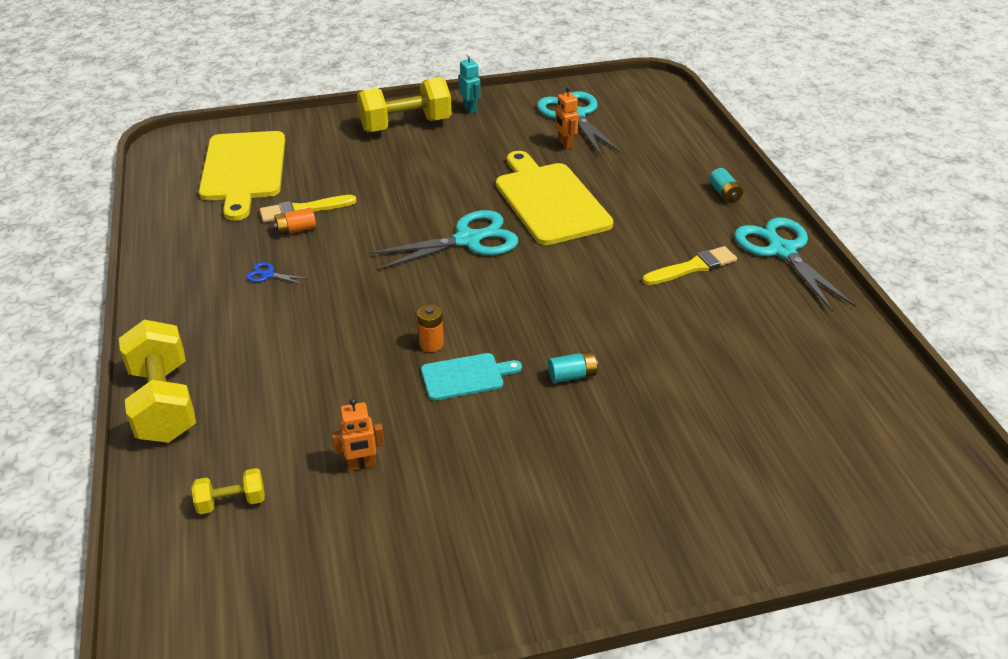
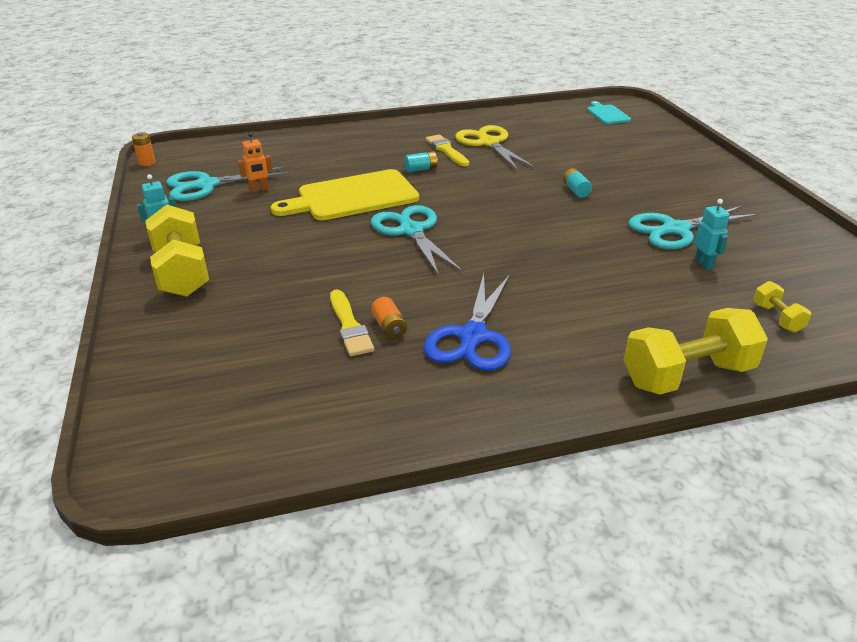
camera: 90 degrees left, 5 degrees down
yellow cutting board [199,131,285,221] -> none
blue scissors [246,262,309,284] -> blue scissors [424,274,511,371], size x2.50
orange robot [331,398,385,471] -> turquoise robot [695,199,730,270]
orange battery [417,305,444,352] -> orange battery moved to [132,132,156,166]
turquoise cutting board [421,353,522,401] -> turquoise cutting board moved to [587,101,631,124]
turquoise battery [709,168,743,203] -> turquoise battery moved to [404,151,438,172]
turquoise scissors [734,217,856,312] -> turquoise scissors moved to [628,206,759,249]
none -> yellow scissors [455,125,536,170]

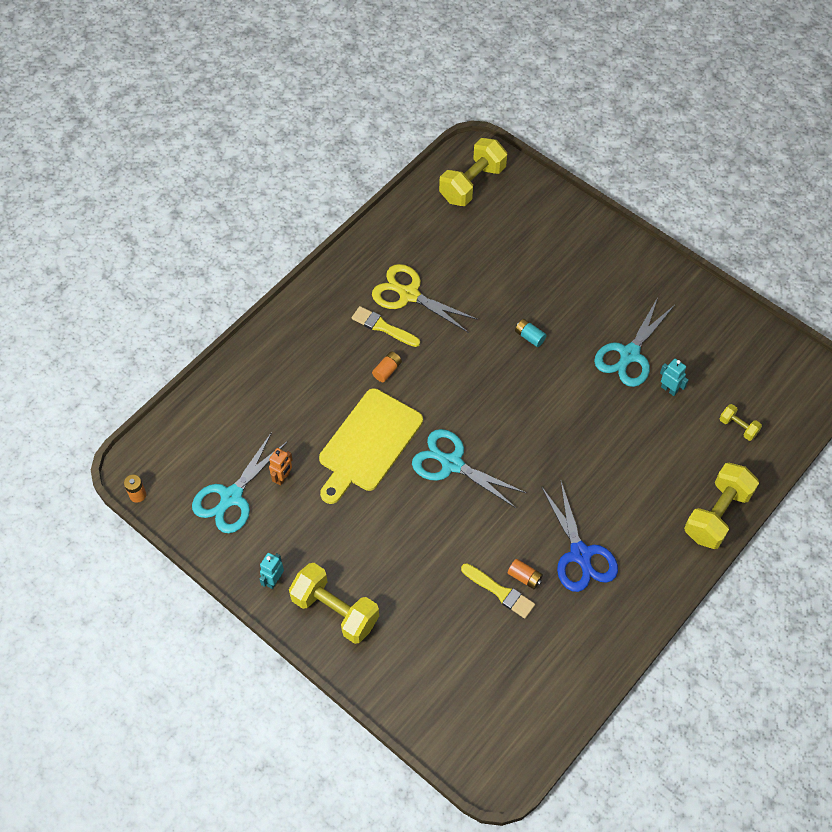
camera: 35 degrees left, 25 degrees up
turquoise battery [404,151,438,172] -> orange battery [372,351,402,382]
turquoise cutting board [587,101,631,124] -> yellow dumbbell [439,138,507,206]

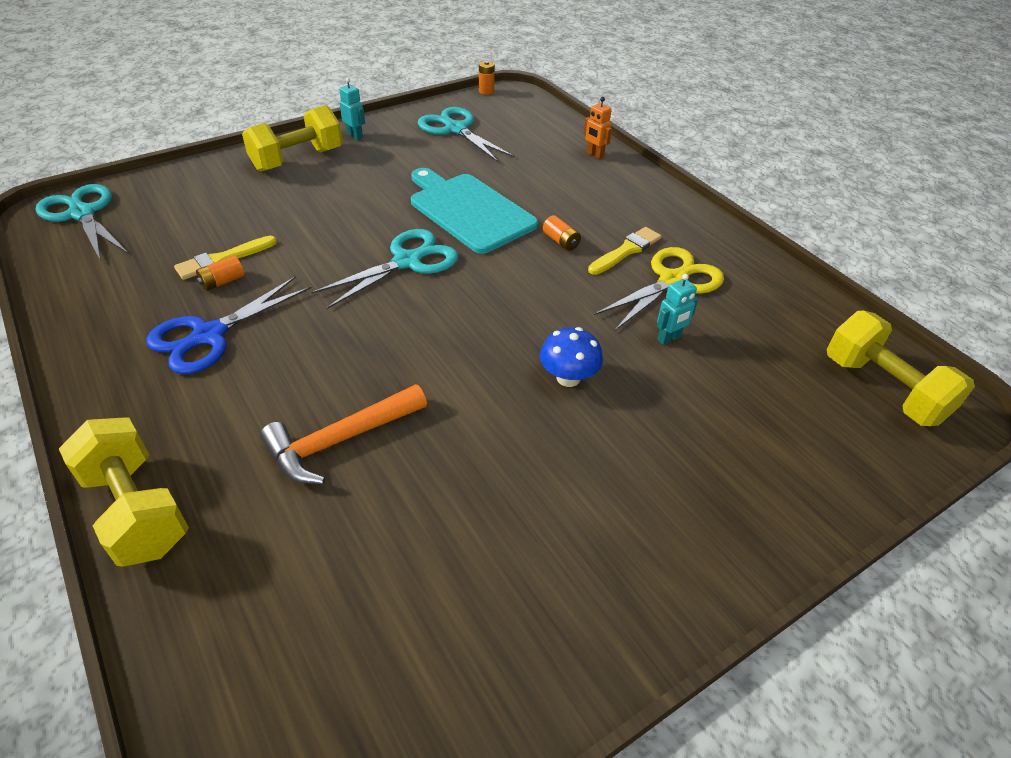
camera: 105 degrees right, 15 degrees down
orange robot [269,448,292,486] -> orange robot moved to [584,97,612,159]
yellow cutting board [319,388,423,504] -> turquoise cutting board [411,168,538,254]
turquoise battery [515,319,547,347] -> blue mushroom [540,327,603,387]
blue scissors [541,482,618,592] -> blue scissors turned 45 degrees counterclockwise [146,276,312,374]
turquoise scissors [594,298,675,387] -> turquoise scissors moved to [35,184,128,261]
turquoise robot [660,359,688,396] -> turquoise robot moved to [657,274,698,345]
yellow dumbbell [719,404,762,441] -> none
none -> orange hammer [260,384,427,484]

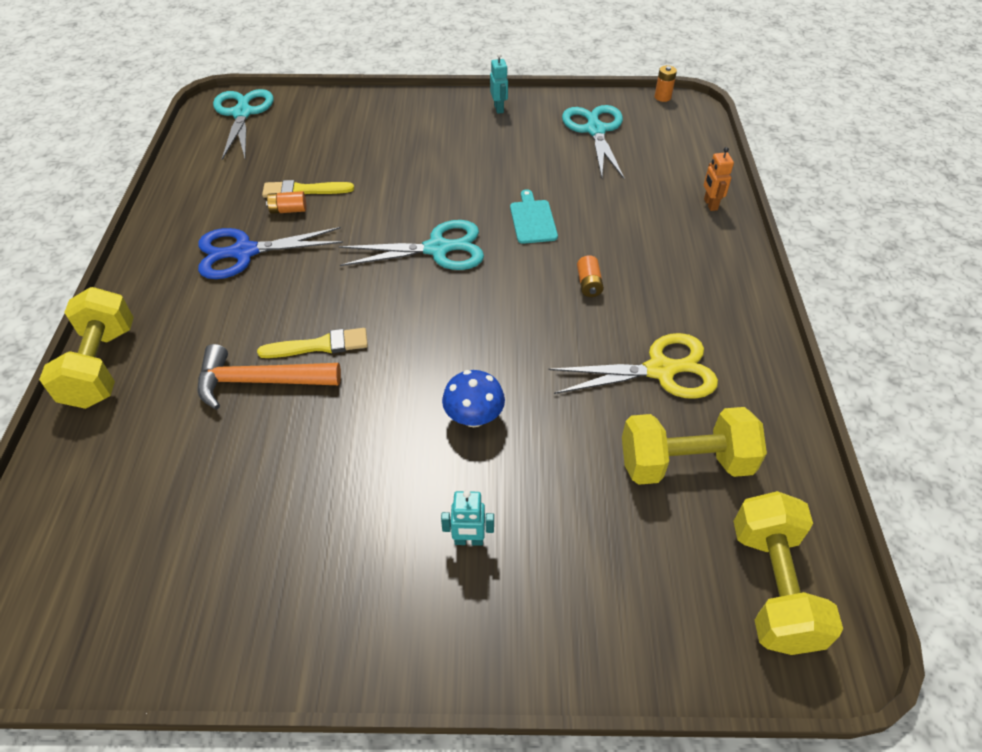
camera: 35 degrees right, 5 degrees up
yellow dumbbell [242,105,342,172] -> yellow dumbbell moved to [622,407,767,485]
turquoise cutting board [411,168,538,254] -> turquoise cutting board [510,189,558,244], size x0.50
yellow brush [588,227,661,275] -> yellow brush moved to [257,328,368,358]
turquoise robot [657,274,698,345] -> turquoise robot moved to [441,490,494,546]

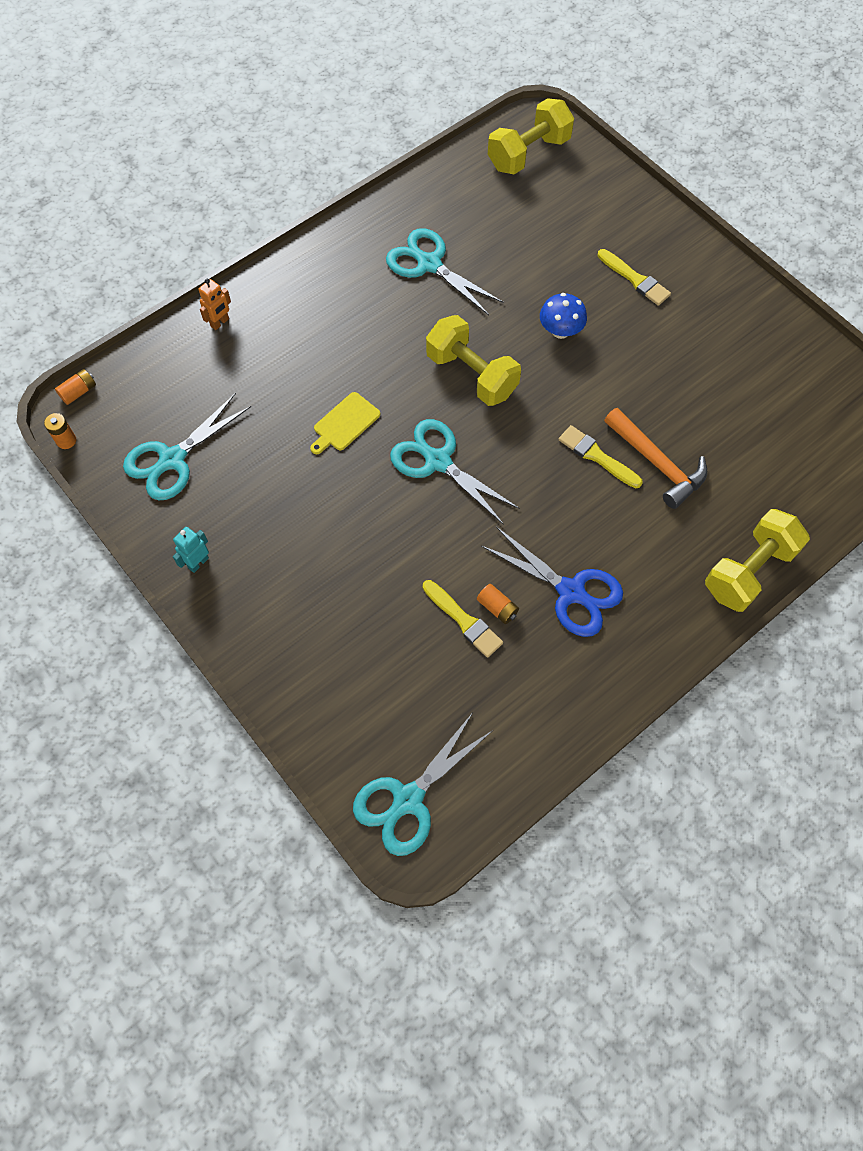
camera: 130 degrees left, 15 degrees up
turquoise robot [441,490,494,546] -> yellow brush [598,249,671,306]
turquoise cutting board [510,189,558,244] -> yellow cutting board [310,392,380,454]
yellow scissors [548,333,718,399] -> turquoise scissors [386,228,504,315]
orange battery [577,255,604,297] -> orange battery moved to [55,369,96,405]
yellow dumbbell [622,407,767,485] -> yellow dumbbell moved to [426,315,521,406]

